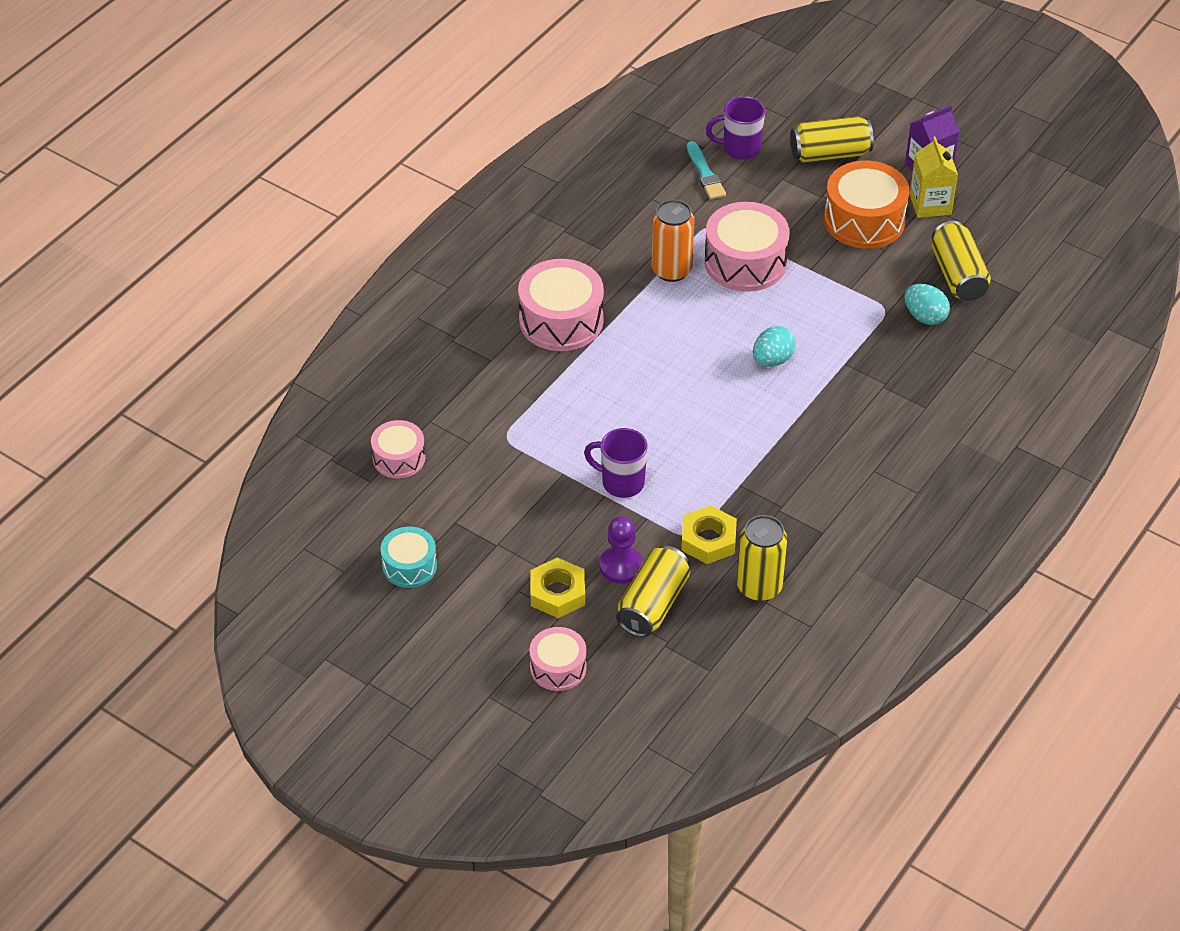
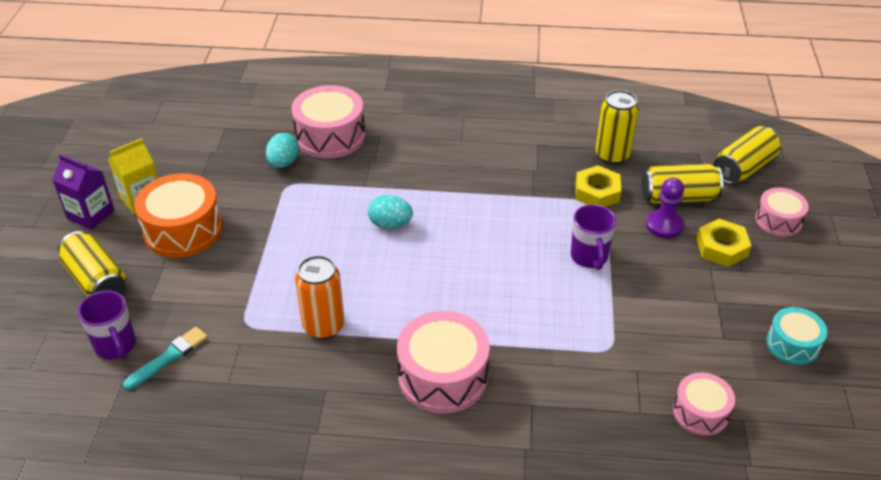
camera: 120 degrees left, 5 degrees down
pink drum [704,202,790,292] -> pink drum moved to [292,85,365,158]
yellow can [932,221,991,301] -> yellow can moved to [714,126,781,184]

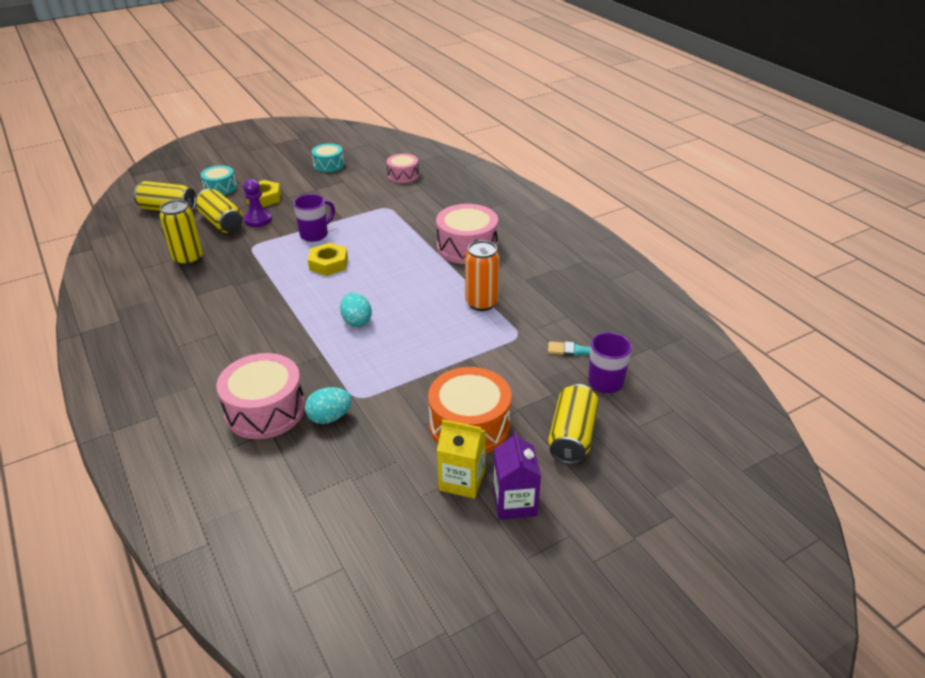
camera: 125 degrees left, 5 degrees down
yellow nut [575,165,622,207] -> yellow nut moved to [308,243,348,276]
pink drum [755,188,809,237] -> turquoise drum [200,165,237,195]

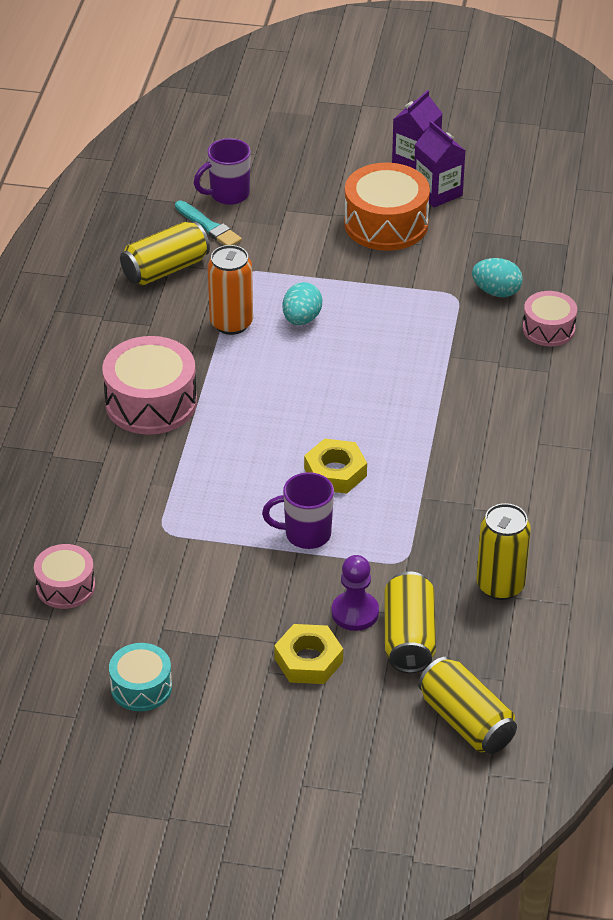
camera: 140 degrees left, 5 degrees up
turquoise drum [200,165,237,195] -> none
pink drum [216,353,305,439] -> pink drum [523,291,577,346], size x0.59
turquoise egg [340,292,372,327] -> turquoise egg moved to [283,282,322,325]
yellow carton [437,420,486,499] -> purple carton [414,121,465,207]
yellow can [548,384,599,464] -> yellow can moved to [120,221,210,285]

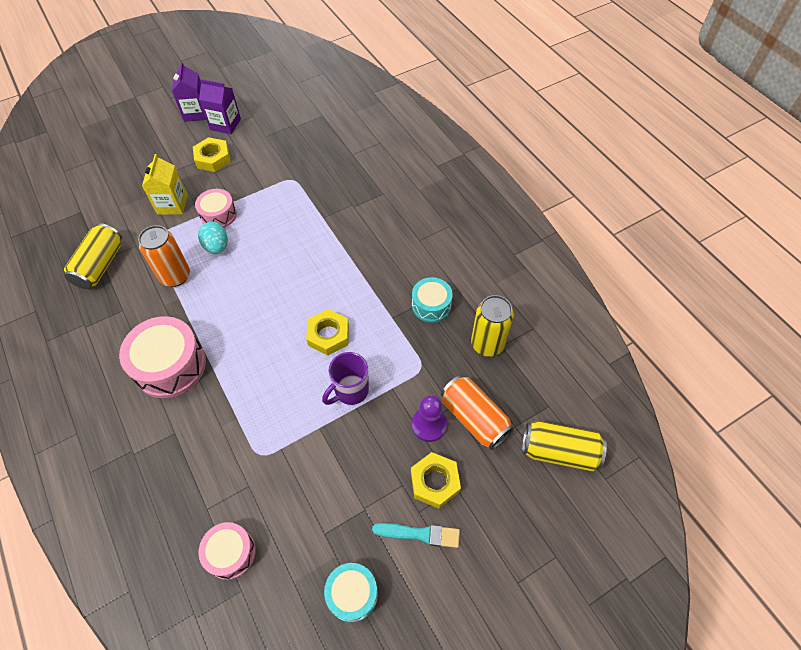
camera: 40 degrees left, 15 degrees up
turquoise brush [175,201,242,246] -> turquoise brush moved to [372,523,460,548]
purple mug [194,138,251,205] -> none
orange drum [344,163,430,251] -> yellow nut [193,137,231,172]
yellow can [385,571,436,673] -> orange can [441,375,514,450]
turquoise egg [472,258,523,297] -> none
pink drum [523,291,577,346] -> pink drum moved to [195,189,237,228]
none -> yellow carton [142,154,187,215]
none -> turquoise drum [412,277,453,322]

